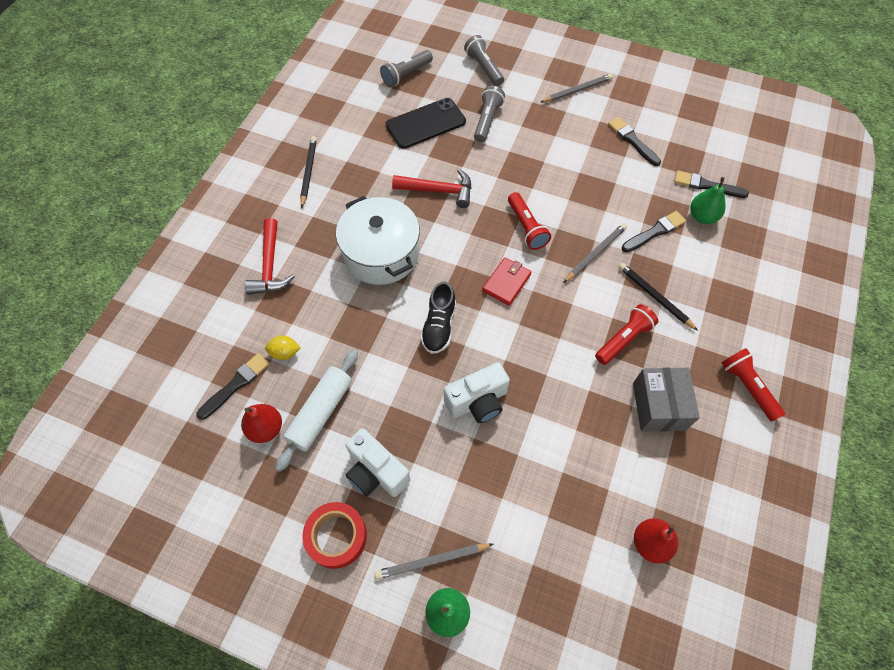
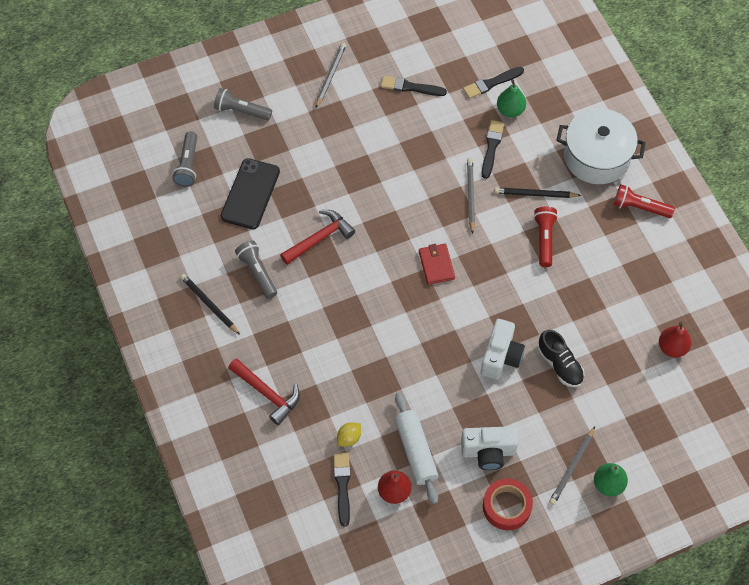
camera: 45 degrees left, 0 degrees up
white pot [336,196,420,285] -> white pot moved to [556,108,646,184]
black shoe [420,281,456,354] -> black shoe moved to [538,330,584,387]
grey flashlight [474,86,505,142] -> grey flashlight moved to [235,240,277,299]
red flashlight [508,192,551,250] -> none
grey box [633,368,700,432] -> none

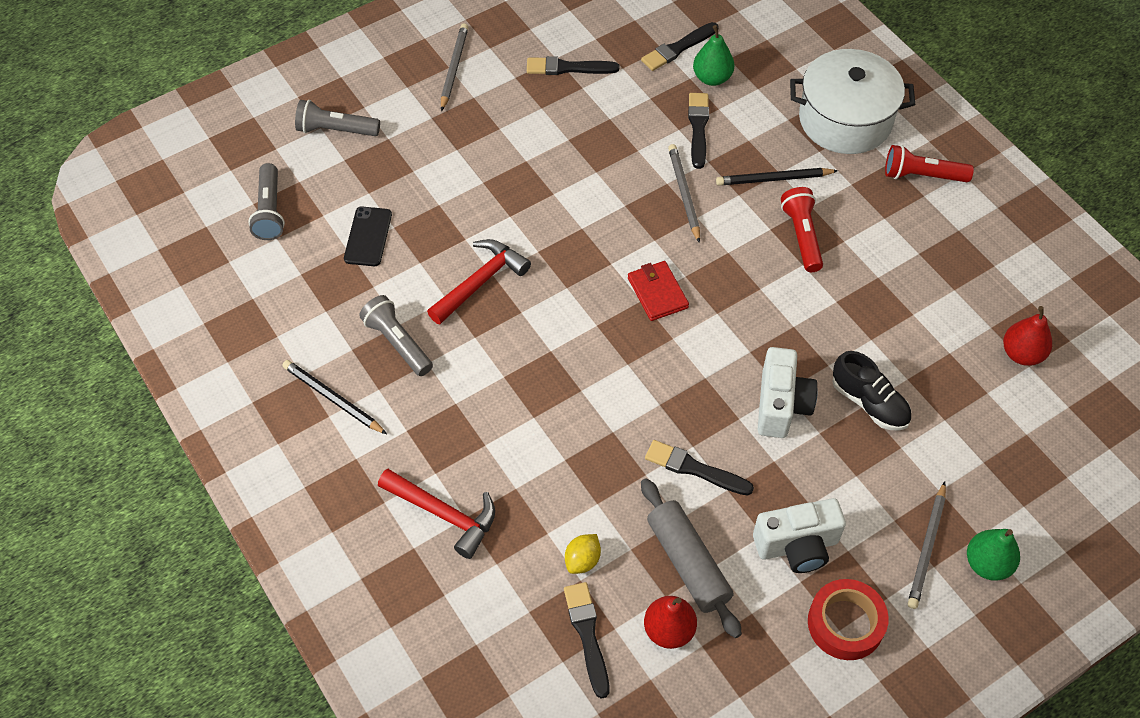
camera: 10 degrees left, 5 degrees down
black phone [221,158,280,229] -> black phone [344,206,392,266], size x0.63
white rolling pin [395,392,438,504] -> grey rolling pin [641,478,742,638]
none -> black brush [645,440,754,496]

